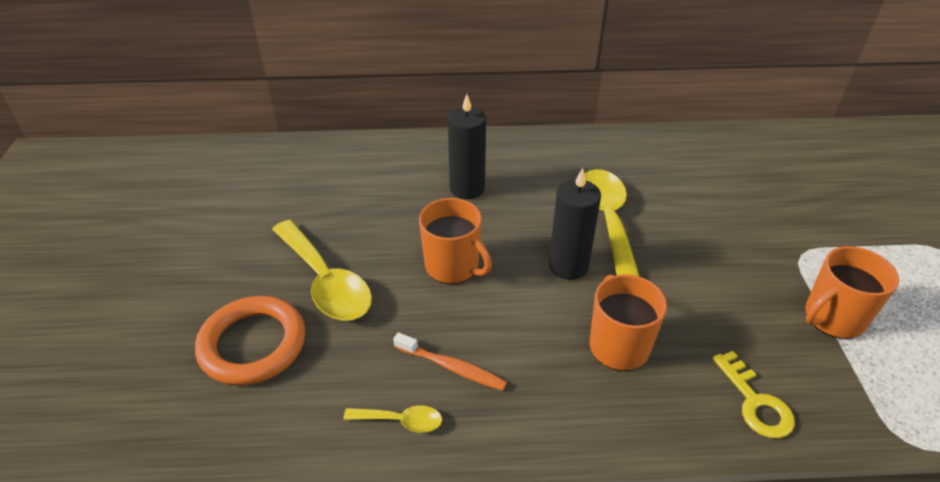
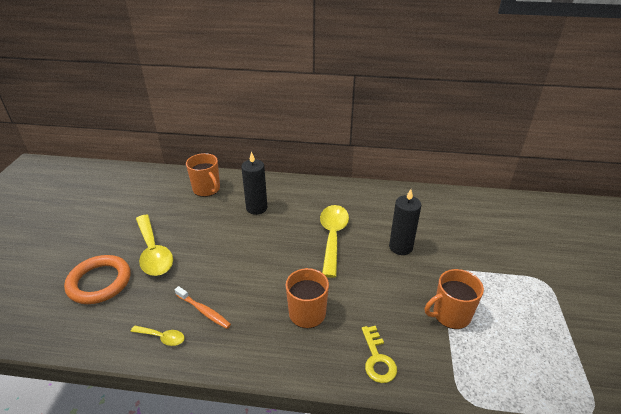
camera: 10 degrees right, 5 degrees down
orange mug [419,198,492,284] -> orange mug moved to [186,153,220,197]
black candle [549,168,601,280] -> black candle moved to [389,189,421,255]

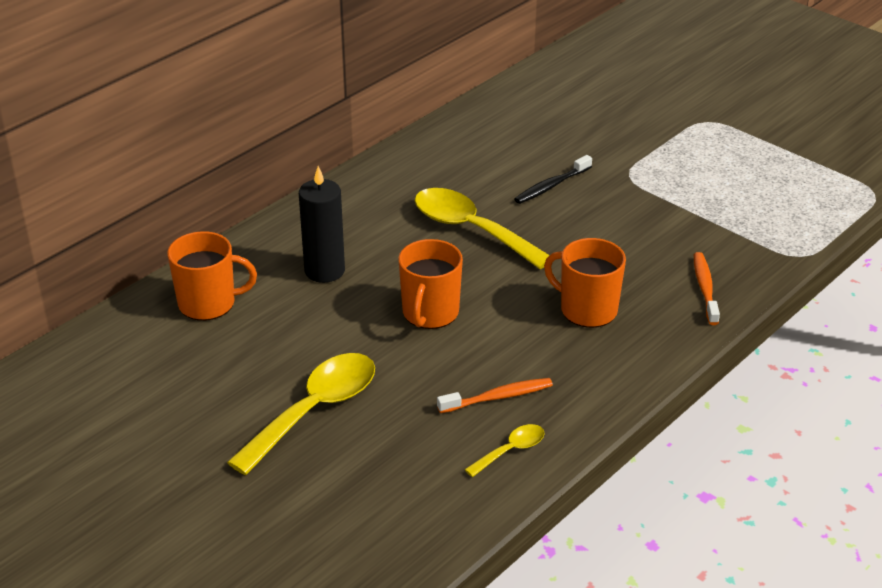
camera: 55 degrees left, 0 degrees up
orange ring [64,255,130,304] -> none
yellow spoon [136,215,173,276] -> yellow spoon turned 60 degrees counterclockwise [227,353,375,475]
yellow key [362,326,397,383] -> orange toothbrush [694,252,720,325]
black candle [389,189,421,255] -> black toothbrush [514,155,592,204]
orange mug [425,269,484,329] -> orange mug moved to [398,239,463,329]

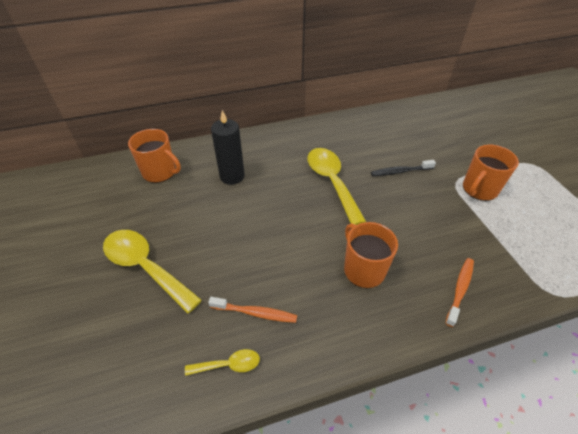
camera: 30 degrees right, 10 degrees up
yellow spoon [227,353,375,475] -> yellow spoon turned 120 degrees counterclockwise [103,230,202,313]
orange mug [398,239,463,329] -> orange mug moved to [463,145,519,201]

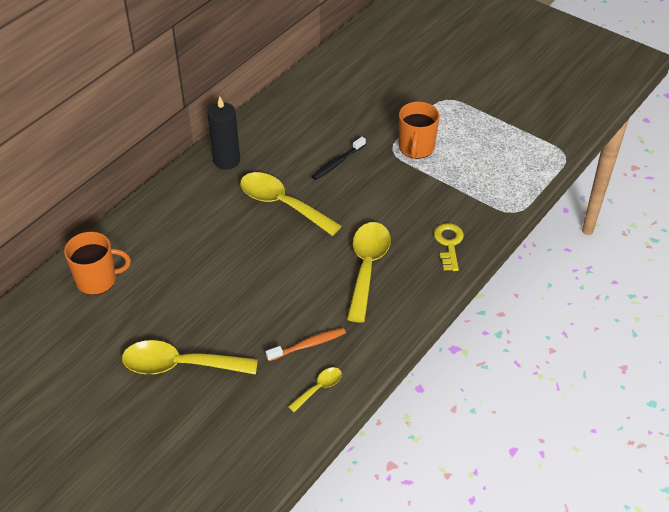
camera: 35 degrees left, 0 degrees up
black candle [211,110,245,185] -> black candle moved to [207,96,240,170]
orange mug [344,222,398,288] -> yellow spoon [347,222,391,323]
orange toothbrush [445,258,474,327] -> yellow key [434,223,464,271]

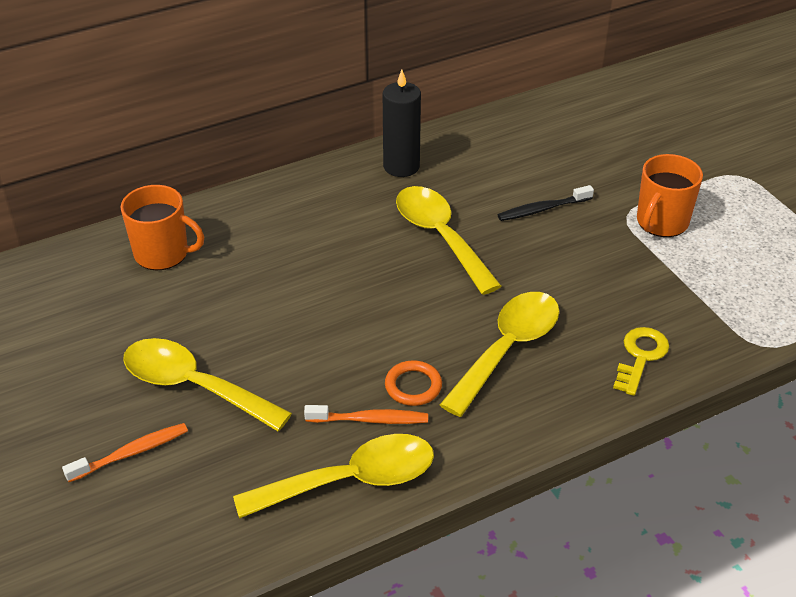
camera: 25 degrees right, 5 degrees down
yellow spoon [288,367,342,412] -> yellow spoon [233,434,434,518], size x2.07
none -> orange toothbrush [62,423,188,482]
none -> orange ring [385,360,442,406]

